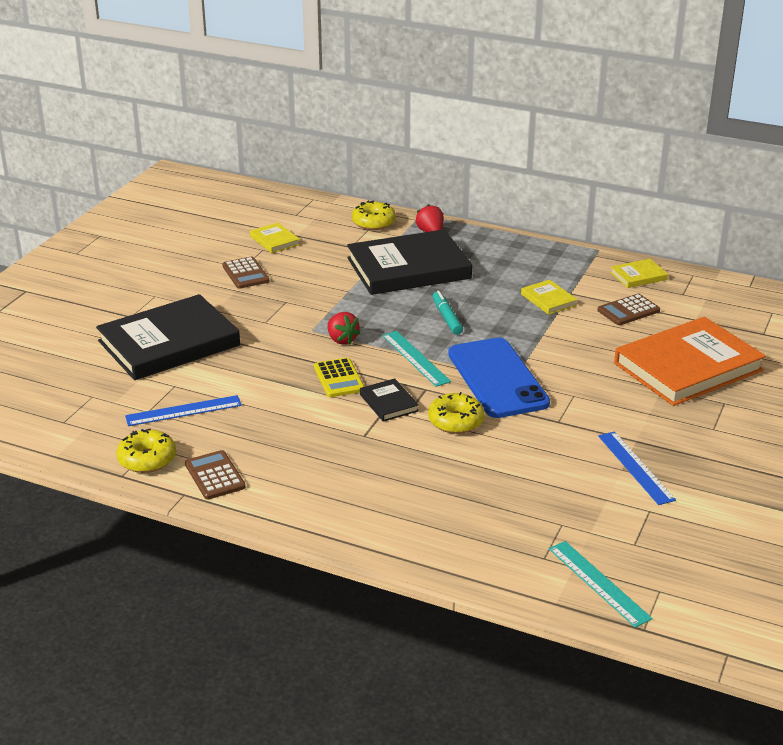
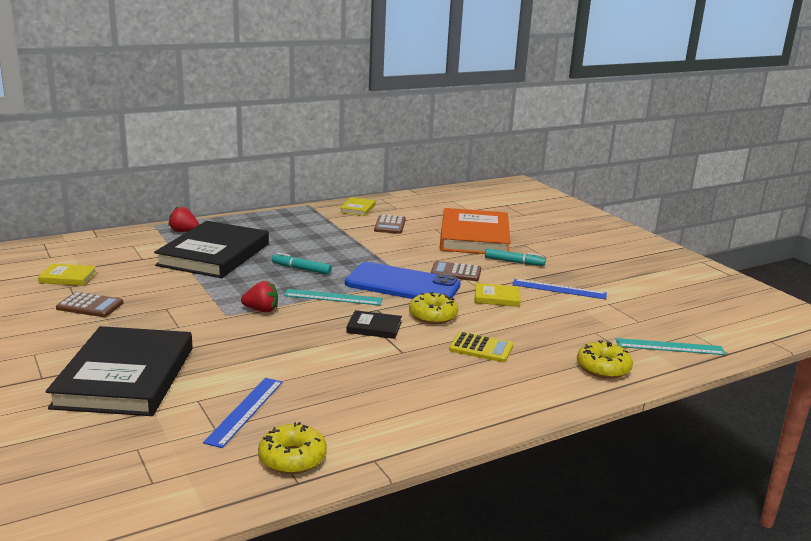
camera: 55 degrees left, 10 degrees down
brown calculator [185,450,246,500] -> brown calculator moved to [431,261,481,281]
yellow calculator [314,358,365,397] -> yellow calculator moved to [449,332,513,362]
yellow donut [352,200,396,230] -> yellow donut moved to [577,340,633,379]
yellow book [521,280,578,315] -> yellow book moved to [474,283,521,307]
none -> turquoise marker [485,249,546,266]

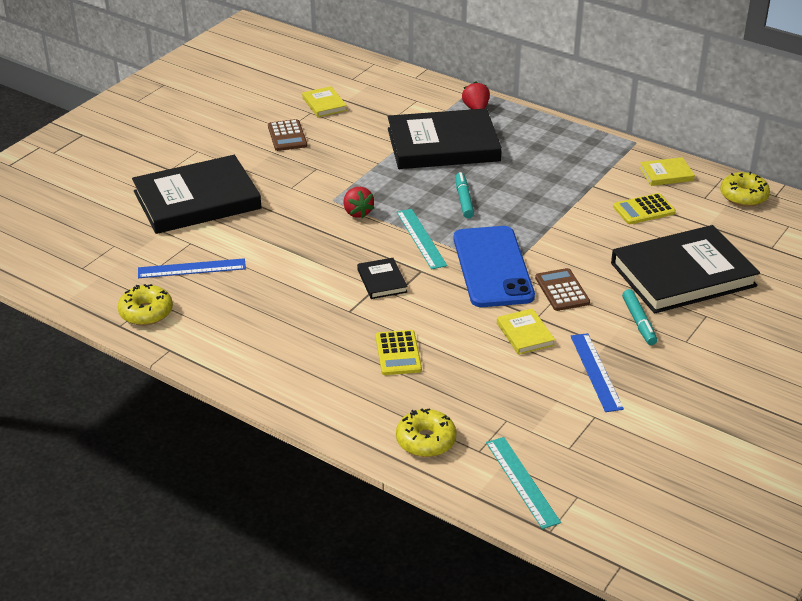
camera: 65 degrees right, 15 degrees up
brown calculator [374,215,406,234] -> yellow calculator [613,193,676,224]
yellow donut [409,292,458,324] -> yellow donut moved to [720,172,770,207]
orange book [440,208,511,254] -> black book [611,225,760,314]

